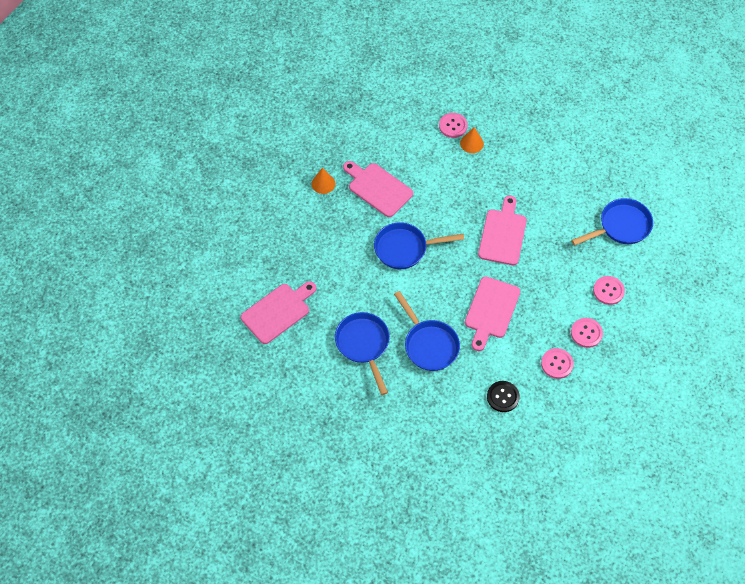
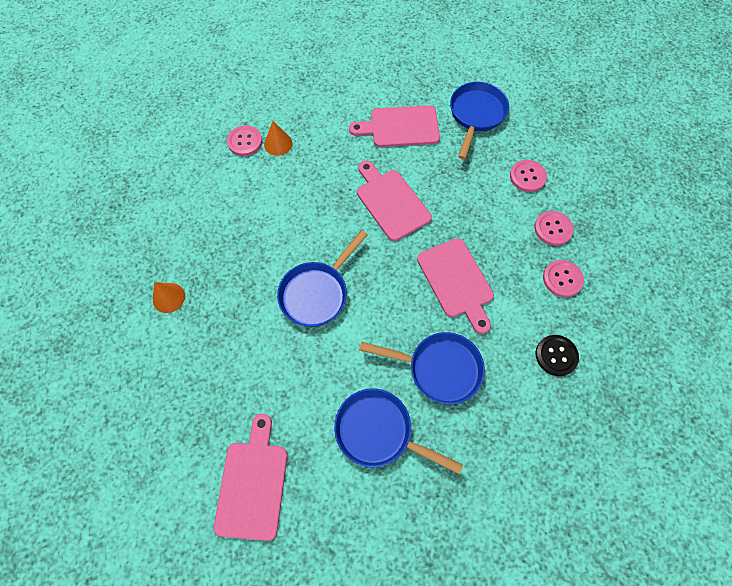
camera: 45 degrees left, 5 degrees up
pink cutting board [343,161,413,217] -> pink cutting board moved to [349,105,440,147]

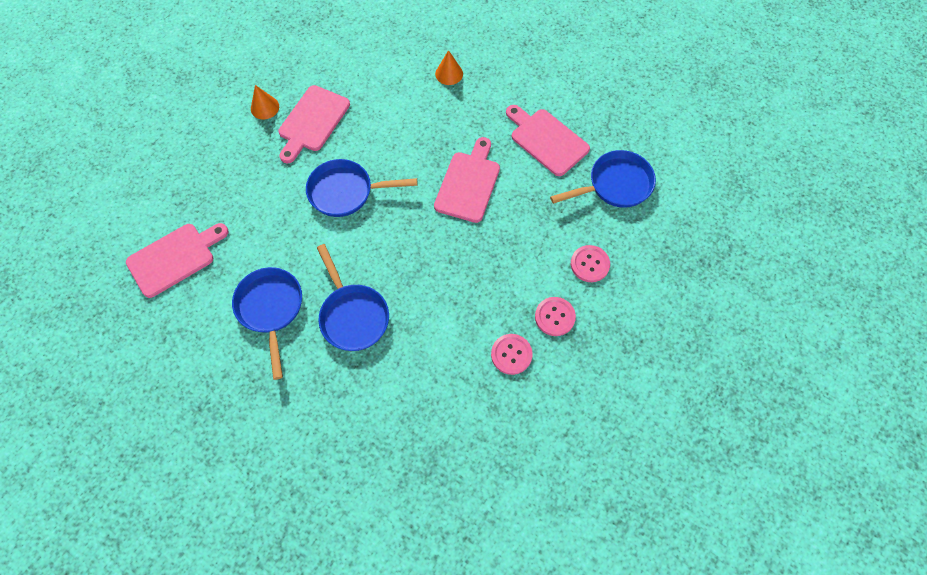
camera: 50 degrees right, 0 degrees up
pink button [227,125,262,156] -> none
pink cutting board [417,238,494,334] -> pink cutting board moved to [278,85,350,163]
black button [535,335,579,376] -> none

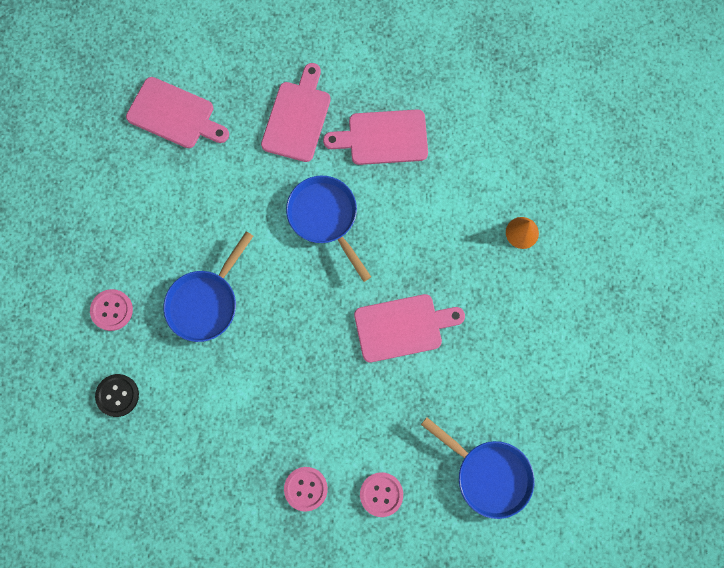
camera: 60 degrees right, 10 degrees up
blue pan [232,267,302,380] -> none
orange cone [251,85,279,120] -> none
pink button [491,334,532,375] -> pink button moved to [90,289,133,331]
pink cutting board [506,105,590,176] -> pink cutting board moved to [261,63,331,162]
none -> black button [95,374,139,417]

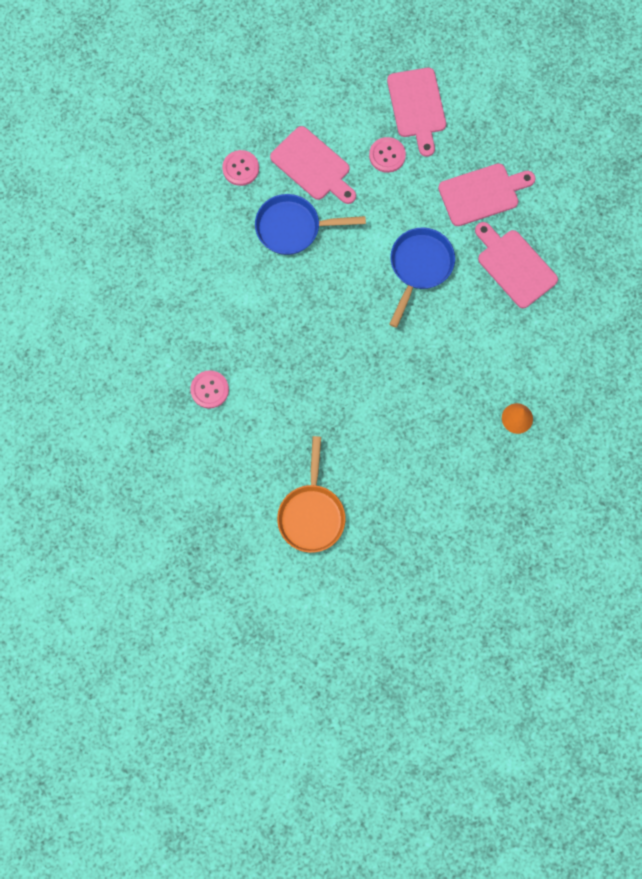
camera: 55 degrees right, 0 degrees up
black button [95,374,139,417] -> none
pink cutting board [354,294,465,362] -> pink cutting board moved to [270,126,356,204]
pink button [360,472,403,517] -> pink button moved to [369,137,406,173]
blue pan [421,417,535,519] -> orange pan [277,436,346,553]

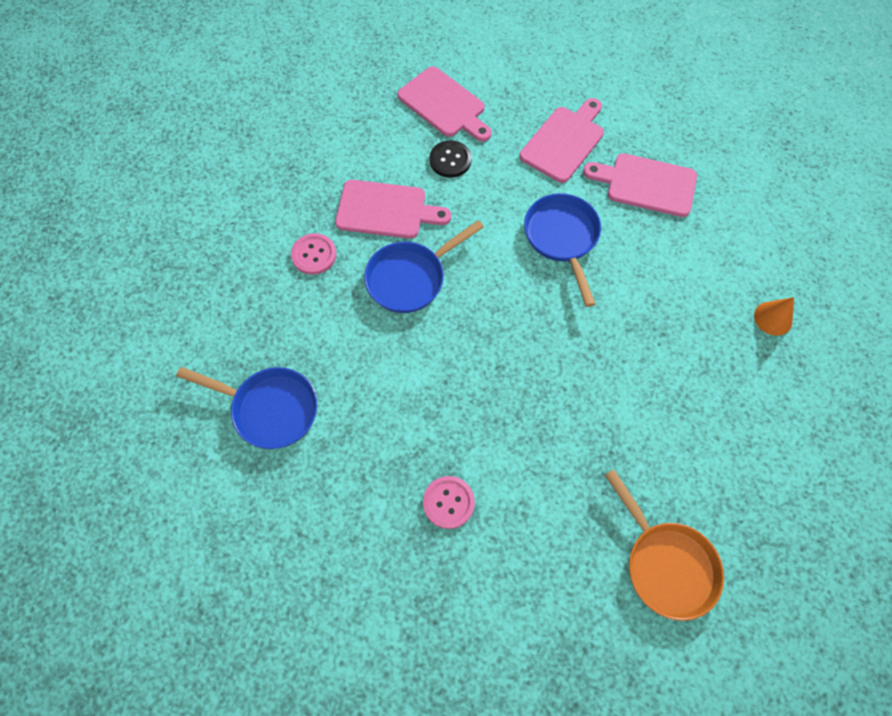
camera: 35 degrees left, 10 degrees down
pink button [369,137,406,173] -> black button [430,140,472,178]
none -> blue pan [176,367,317,449]

